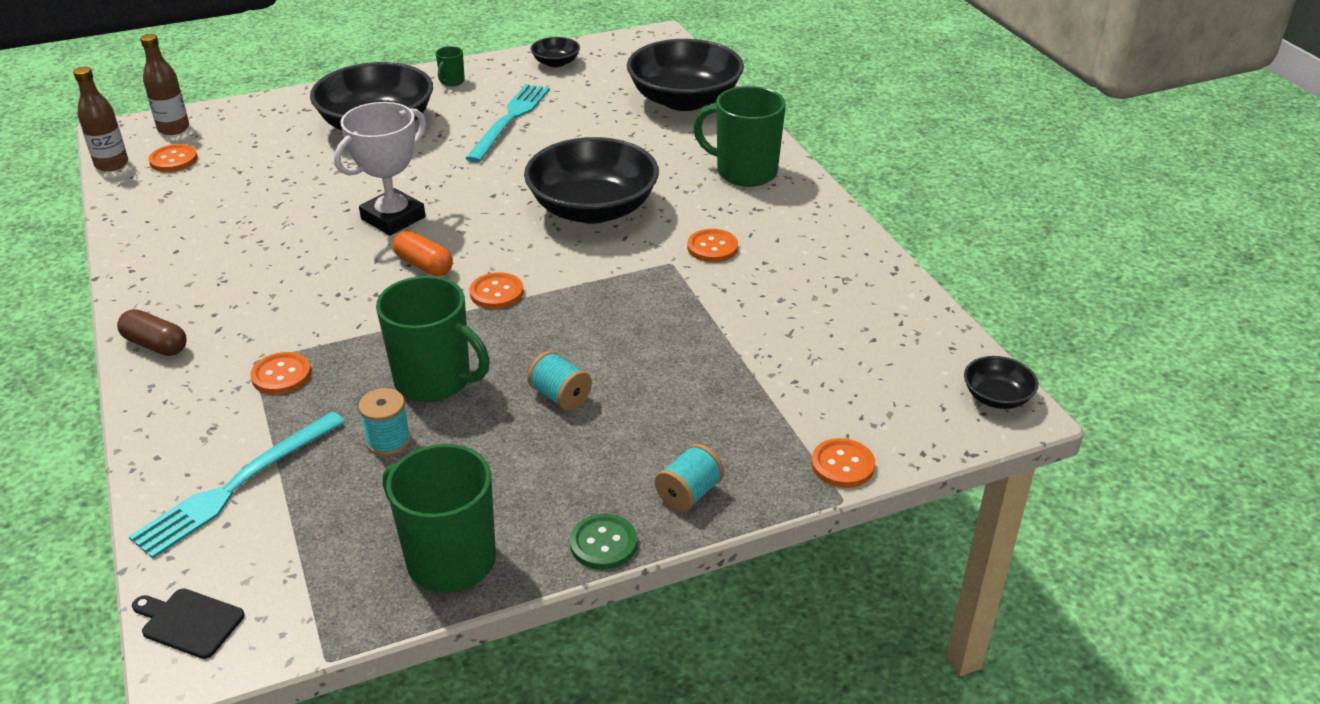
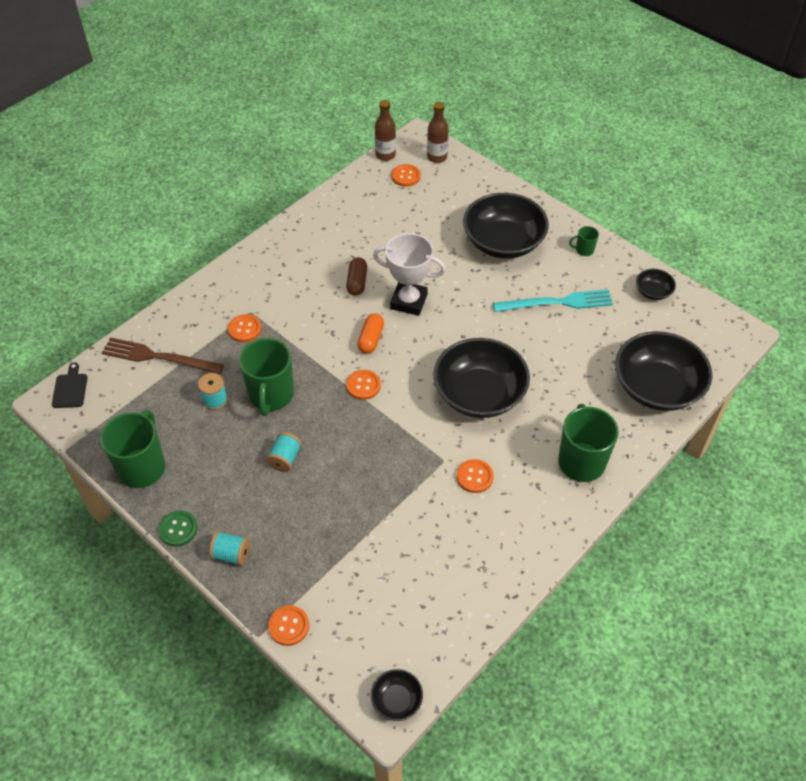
camera: 65 degrees right, 15 degrees up
brown capsule [117,309,187,356] -> brown capsule moved to [346,257,367,296]
turquoise fork [129,411,345,559] -> brown fork [102,337,224,375]

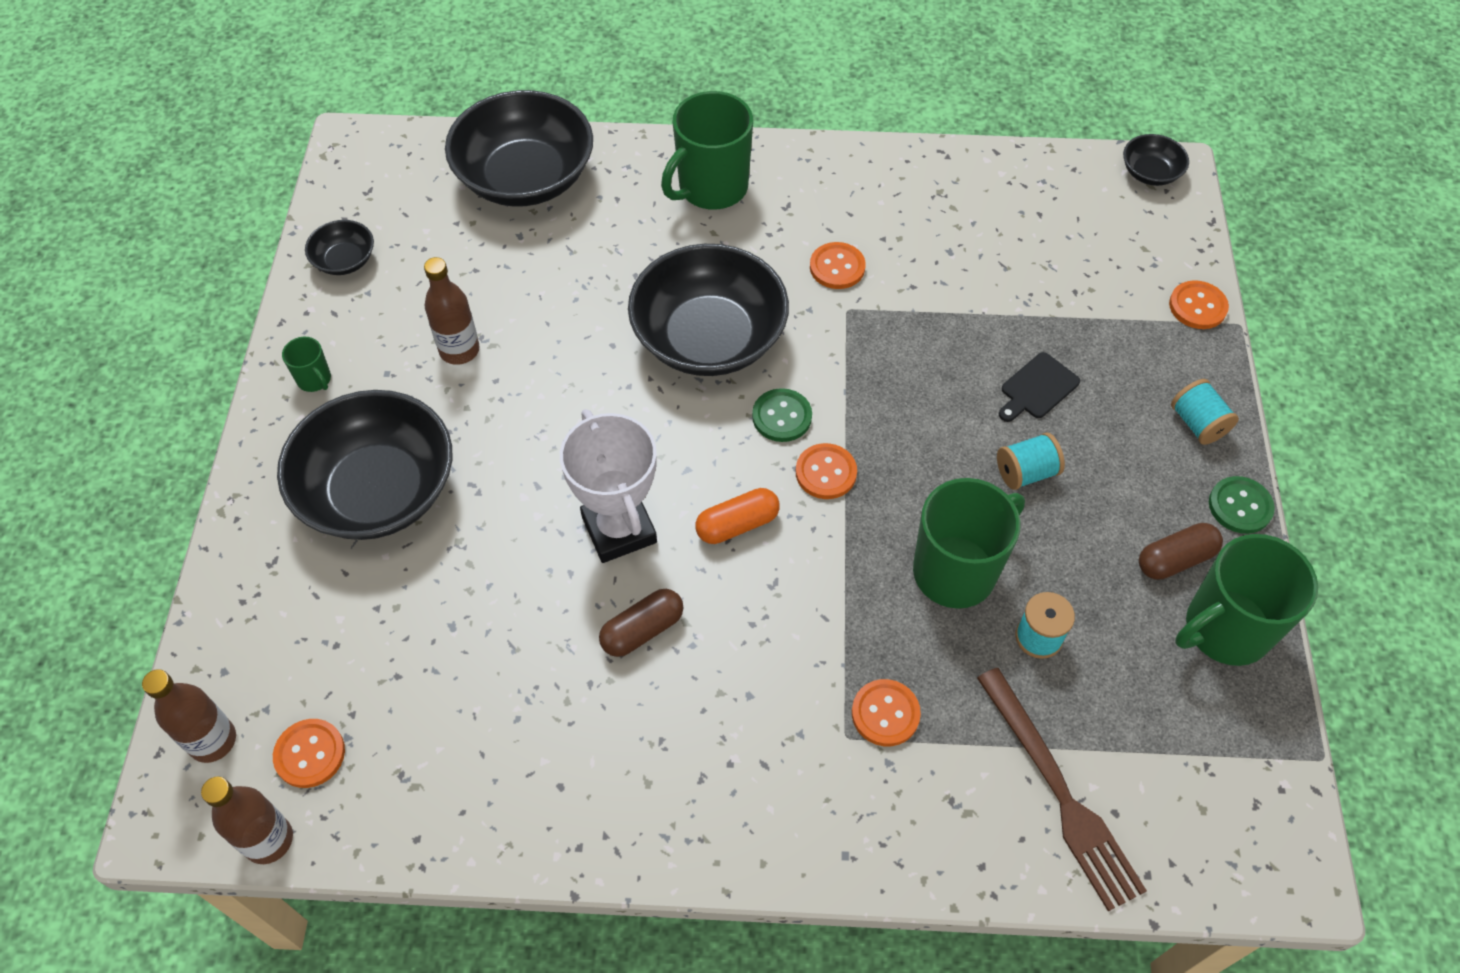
camera: 130 degrees left, 5 degrees up
black cutting board [52,362,87,408] -> black cutting board moved to [999,352,1080,422]
turquoise fork [493,289,613,312] -> brown bottle [424,257,480,365]
none -> green button [752,388,812,442]
none -> brown capsule [1139,523,1223,580]

